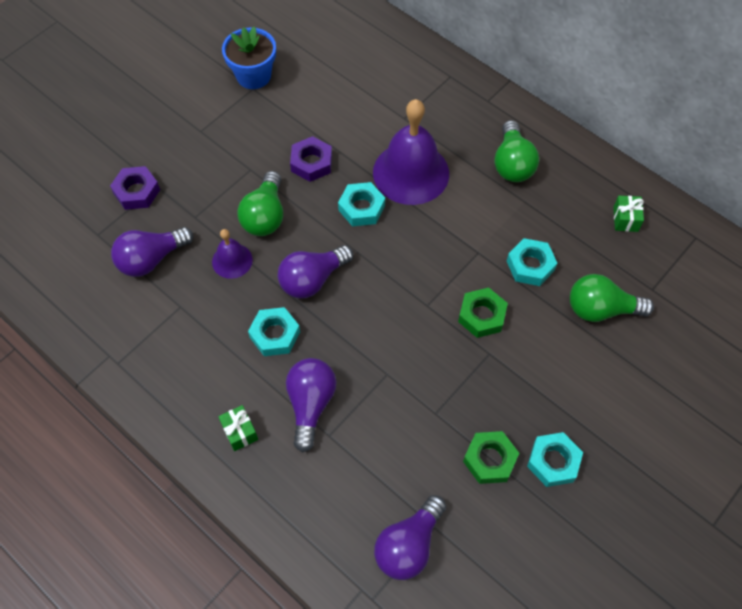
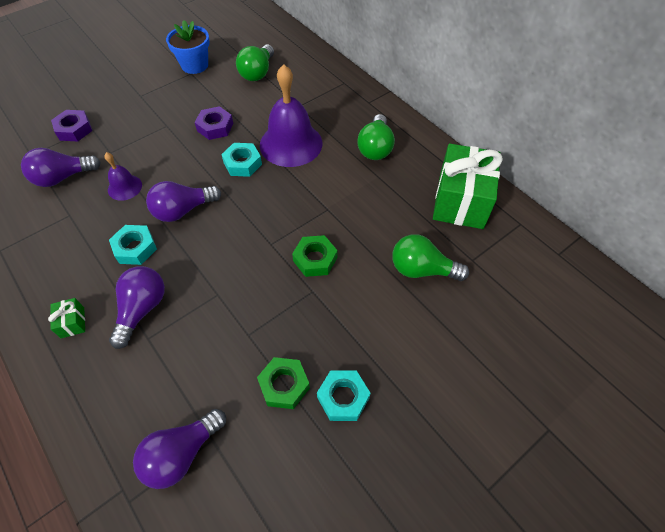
camera: 10 degrees right, 5 degrees down
green light bulb [237,171,283,236] -> green light bulb moved to [236,45,274,81]
turquoise nut [507,238,557,286] -> none
green gift [613,196,644,232] -> green gift [433,143,503,229], size x2.48

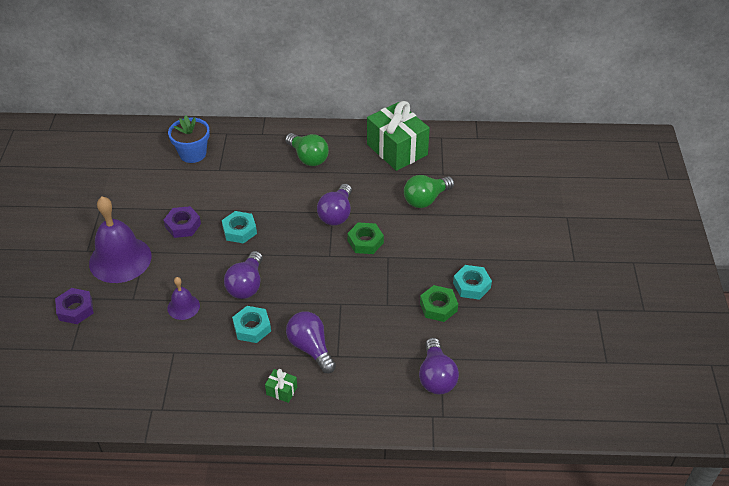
camera: 50 degrees left, 10 degrees down
purple light bulb [21,148,101,187] -> purple light bulb moved to [317,184,352,226]
blue flower pot [166,20,210,74] -> blue flower pot moved to [168,115,210,163]
green light bulb [236,45,274,81] -> none
purple bell [260,64,322,167] -> purple bell moved to [89,197,152,283]

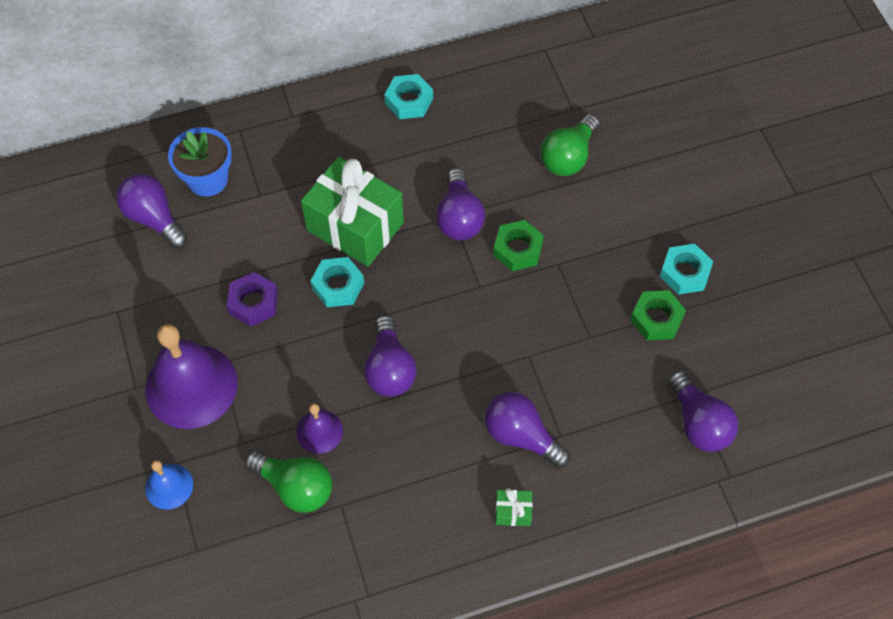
camera: 20 degrees left, 15 degrees up
purple nut [55,288,94,324] -> blue bell [145,460,193,509]
turquoise nut [232,306,271,343] -> turquoise nut moved to [384,74,433,119]
green light bulb [285,133,329,166] -> green light bulb moved to [245,451,332,513]
green gift [367,101,430,171] -> green gift moved to [301,157,404,267]
none -> purple light bulb [116,174,188,249]

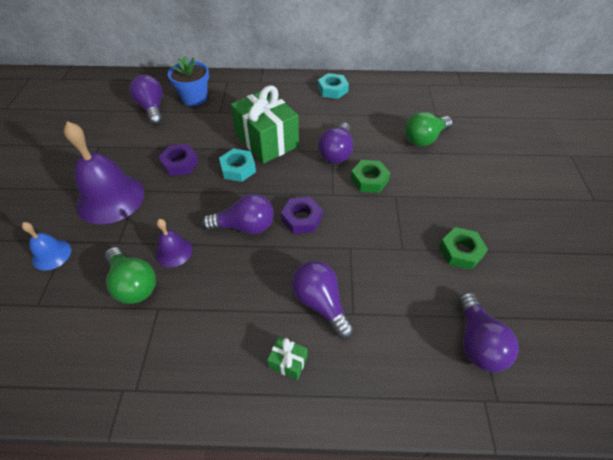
camera: 20 degrees right, 10 degrees down
purple light bulb [364,315,417,397] -> purple light bulb turned 105 degrees counterclockwise [202,194,274,234]
turquoise nut [660,244,713,295] -> none
none -> purple nut [281,197,323,234]

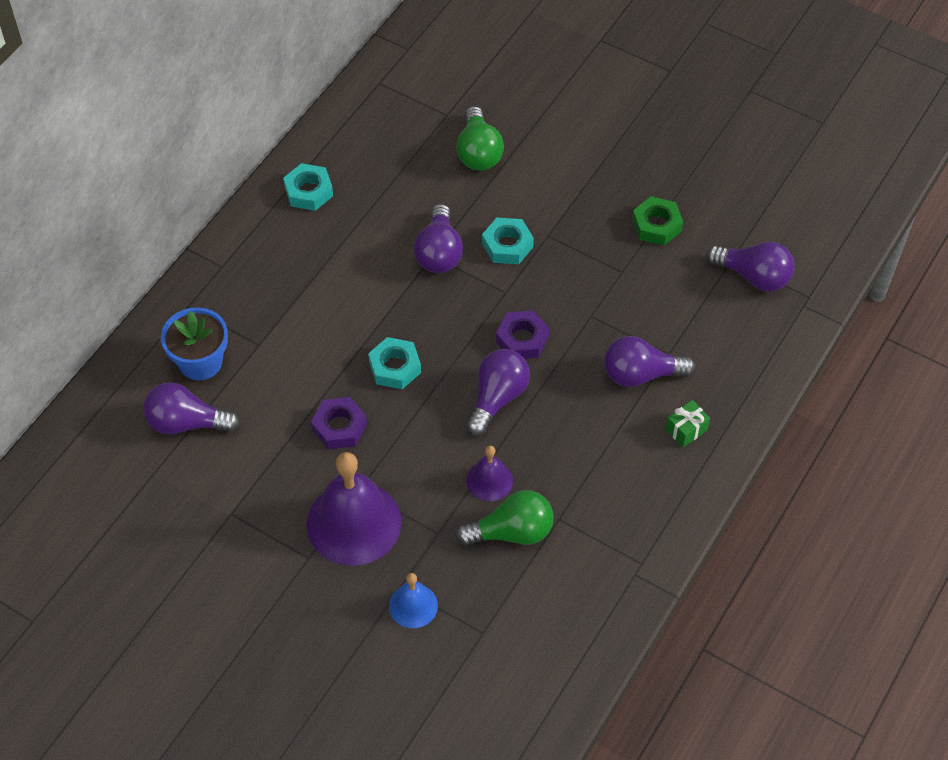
camera: 60 degrees left, 5 degrees up
green gift [231,85,299,164] -> none
purple light bulb [318,123,353,164] -> purple light bulb turned 45 degrees clockwise [414,204,463,273]
green nut [351,160,390,193] -> turquoise nut [482,218,534,264]

